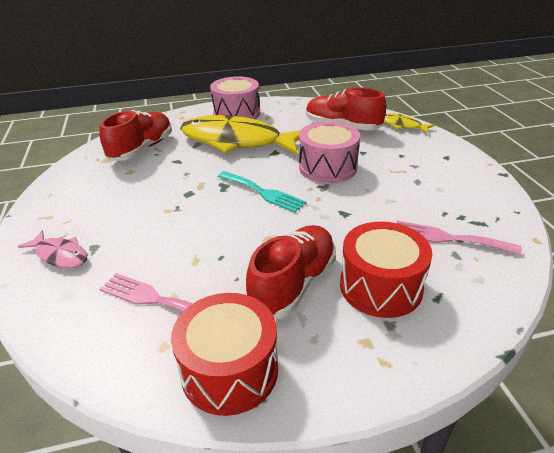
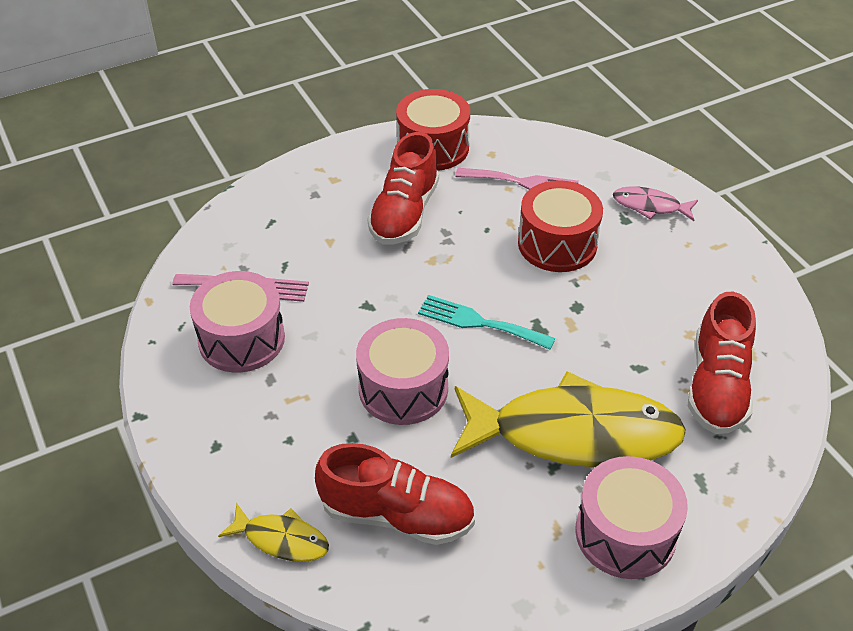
camera: 165 degrees right, 10 degrees up
red drum [340,222,432,318] -> red drum moved to [518,180,603,272]
none -> pink drum [190,271,285,372]

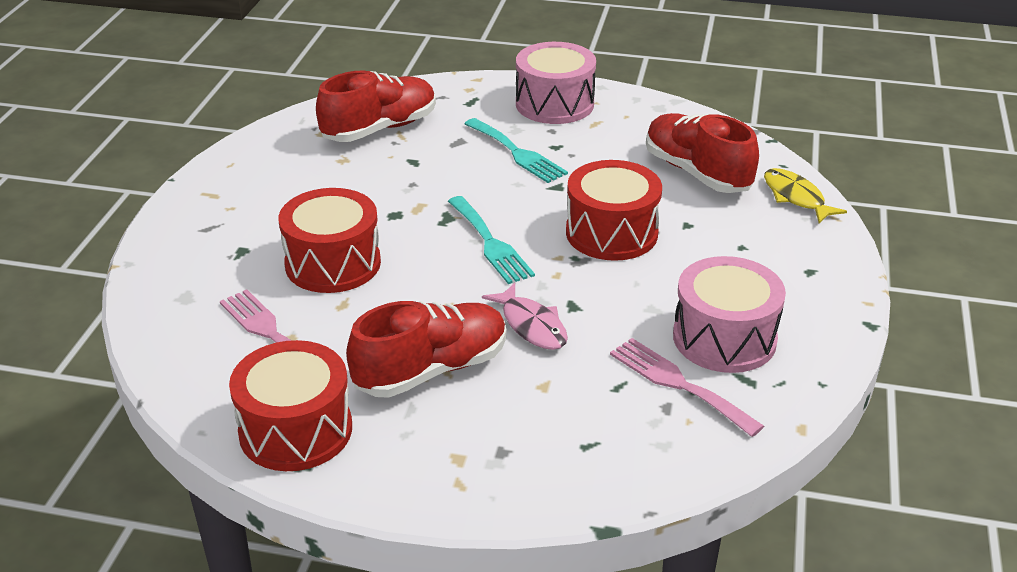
camera: 140 degrees left, 10 degrees down
pink drum [356,318,449,425] -> red drum [566,160,662,261]
yellow fish [451,371,686,467] -> turquoise fork [465,118,568,183]
pink fish [613,186,698,221] -> pink fish moved to [482,283,568,350]

